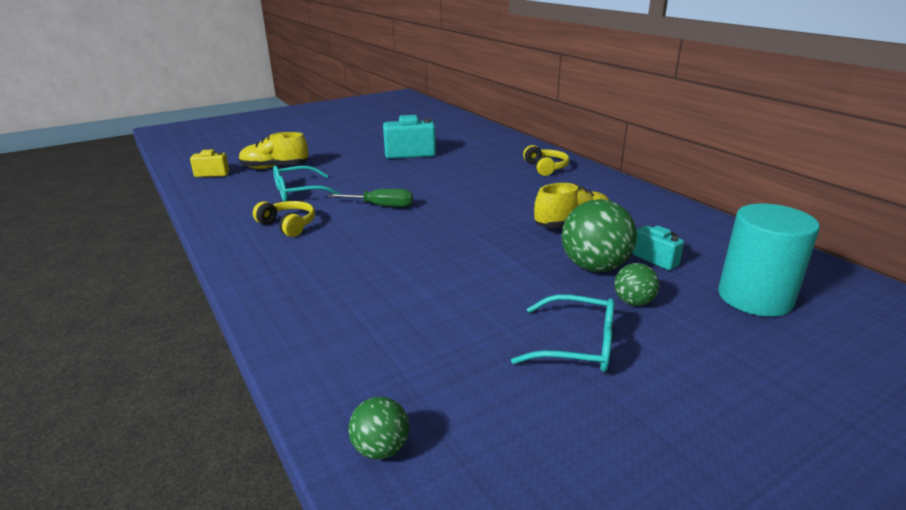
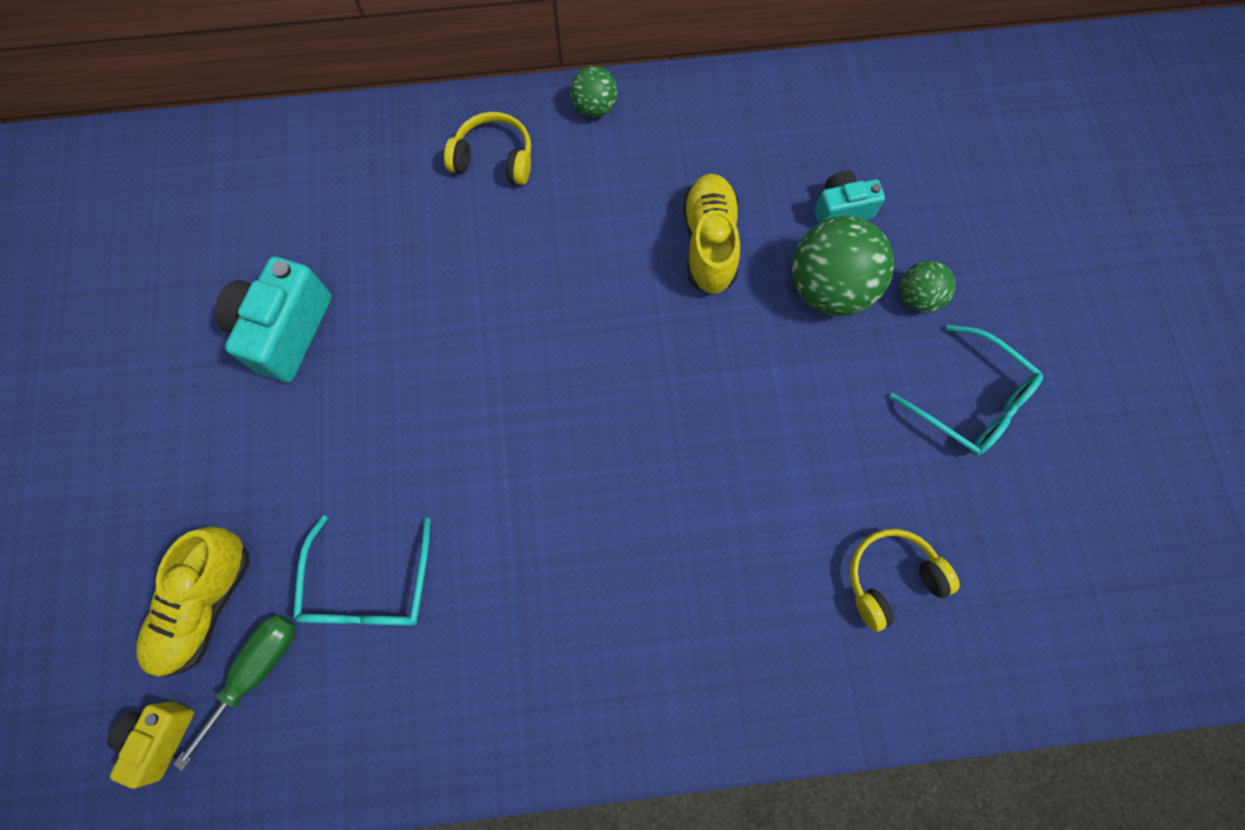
camera: 65 degrees left, 45 degrees up
yellow headphones [253,201,315,237] -> yellow headphones moved to [849,529,960,632]
green screwdriver [328,189,413,207] -> green screwdriver moved to [173,615,295,771]
green ball [349,397,409,460] -> green ball moved to [570,66,618,117]
turquoise glasses [511,294,614,372] -> turquoise glasses turned 90 degrees clockwise [889,325,1043,456]
turquoise cylinder [718,204,820,317] -> none

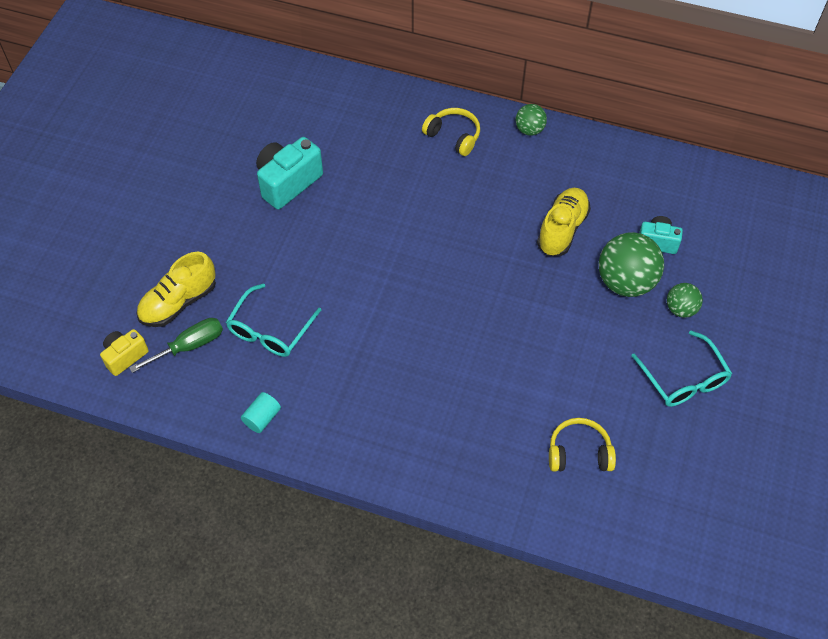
camera: 25 degrees right, 15 degrees down
none -> turquoise cylinder [241,392,281,433]

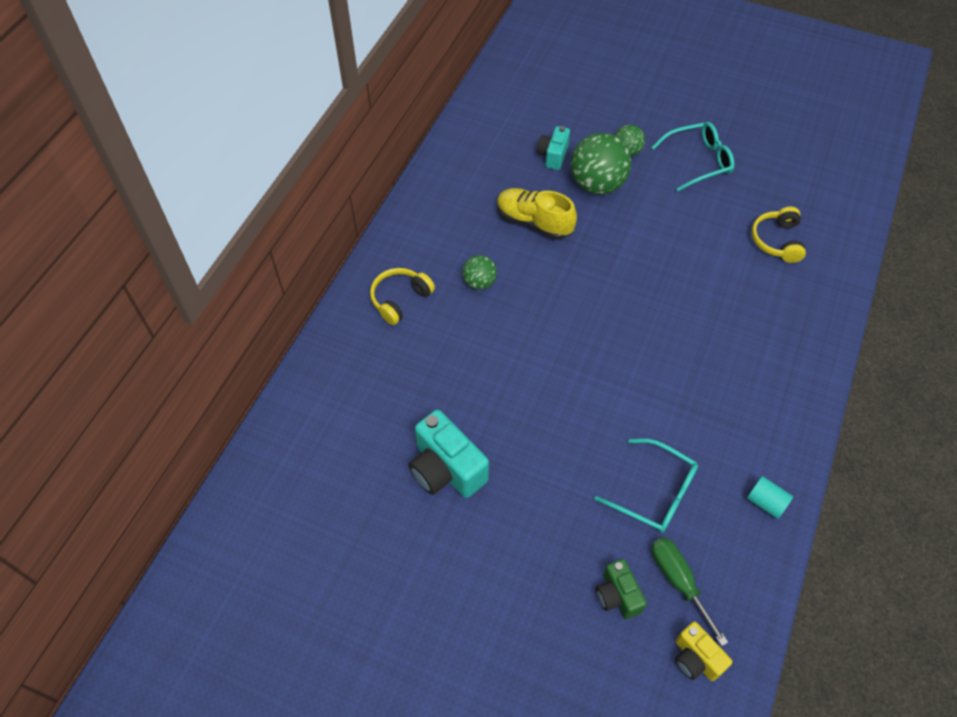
camera: 85 degrees left, 0 degrees up
yellow shoe [136,251,216,327] -> green camera [596,559,647,619]
green ball [516,104,547,136] -> green ball moved to [462,255,497,290]

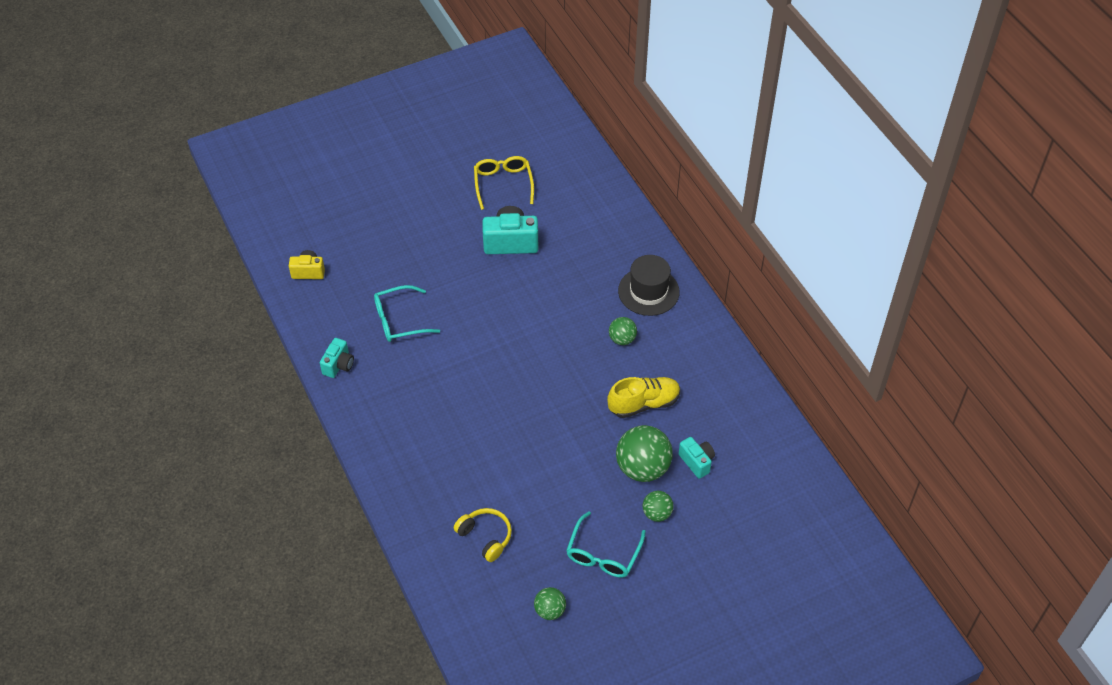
camera: 130 degrees right, 5 degrees down
yellow headphones [370,268,435,325] -> black hat [618,255,680,316]
green camera [596,559,647,619] -> none
green screwdriver [651,537,728,646] -> none
turquoise cylinder [747,476,793,519] -> turquoise camera [320,338,354,378]
none -> yellow glasses [474,156,534,210]
none -> green ball [534,587,566,620]

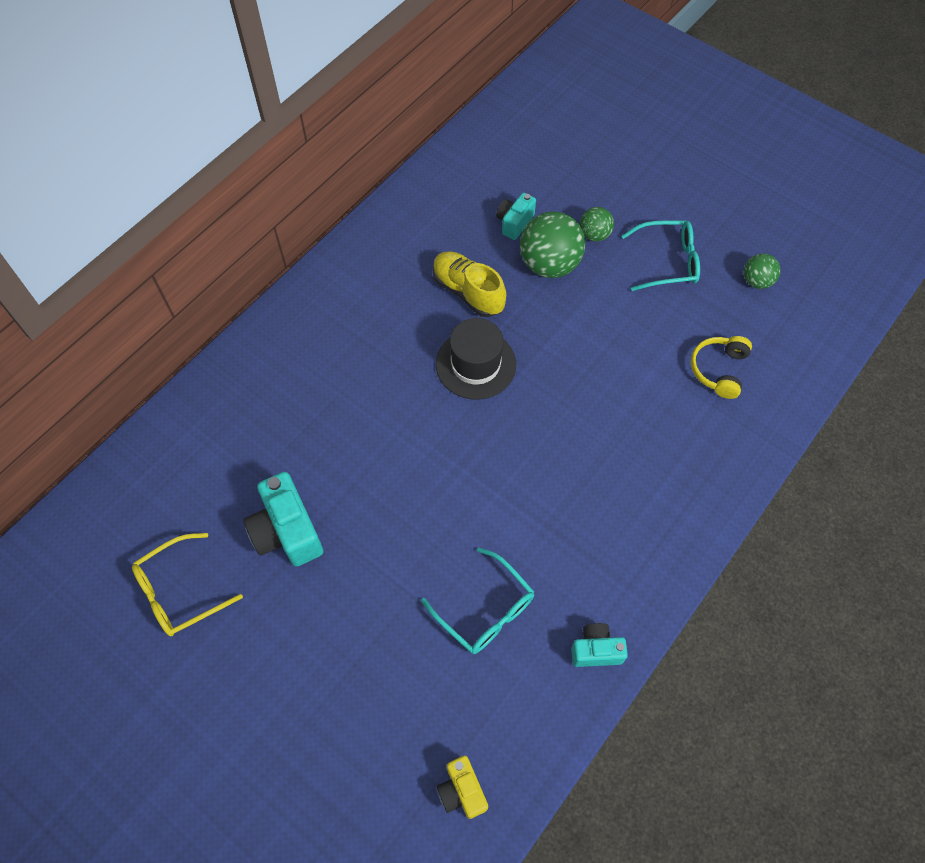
camera: 115 degrees left, 10 degrees up
green ball [609,317,637,345] -> none
black hat [618,255,680,316] -> black hat moved to [436,318,516,400]

